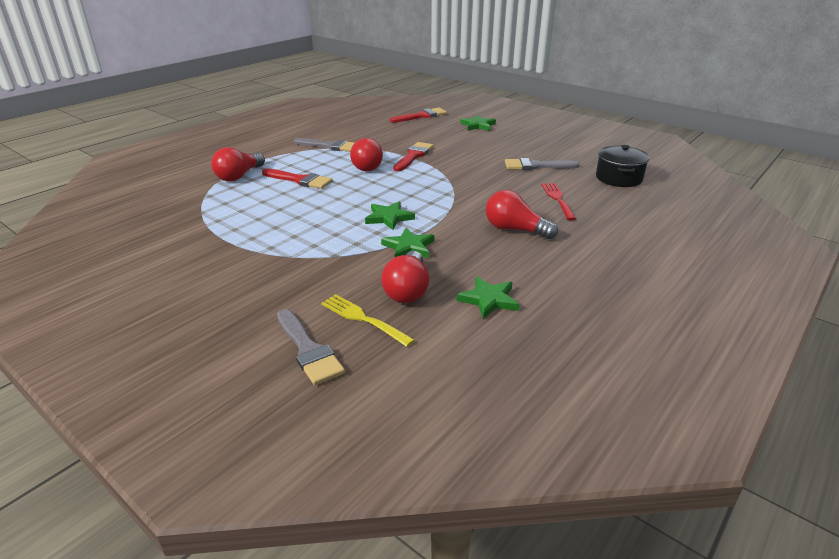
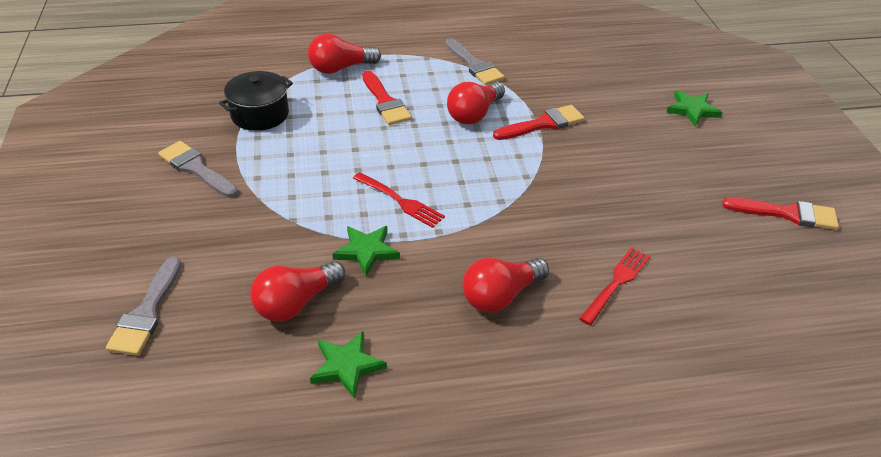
camera: 40 degrees right, 10 degrees up
yellow fork [321,294,415,347] -> none
green star [365,201,415,230] -> red fork [353,172,445,228]
red brush [390,108,447,123] -> red brush moved to [722,197,839,230]
red light bulb [486,190,558,239] -> red light bulb turned 105 degrees counterclockwise [463,258,549,313]
grey brush [505,158,580,170] -> grey brush moved to [158,141,238,197]
black pot [596,145,650,187] -> black pot moved to [219,71,293,131]

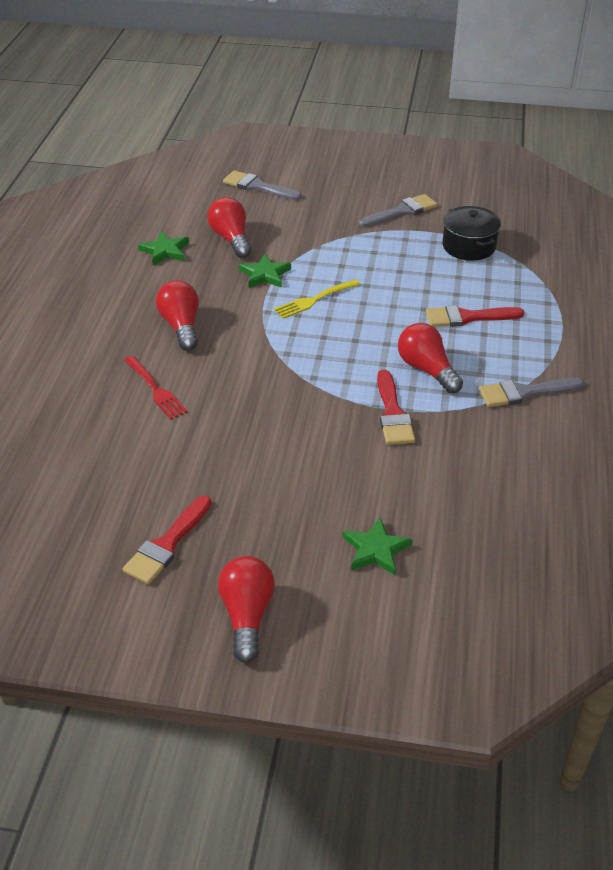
camera: 110 degrees right, 0 degrees up
red light bulb [308,34,381,74] -> red light bulb moved to [218,556,275,663]
red fork [353,172,445,228] -> yellow fork [274,279,360,319]

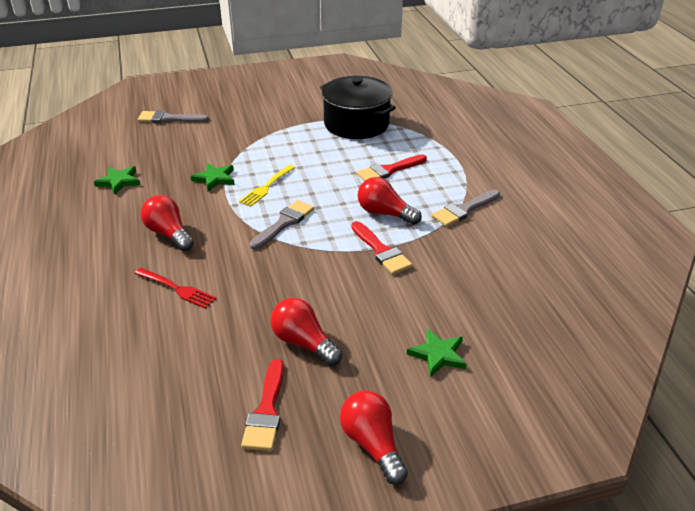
camera: 25 degrees left, 5 degrees down
red light bulb [207,197,251,258] -> red light bulb moved to [270,298,342,366]
grey brush [359,194,437,227] -> grey brush moved to [250,200,314,249]
black pot [443,206,501,261] -> black pot [320,76,396,139], size x1.57

